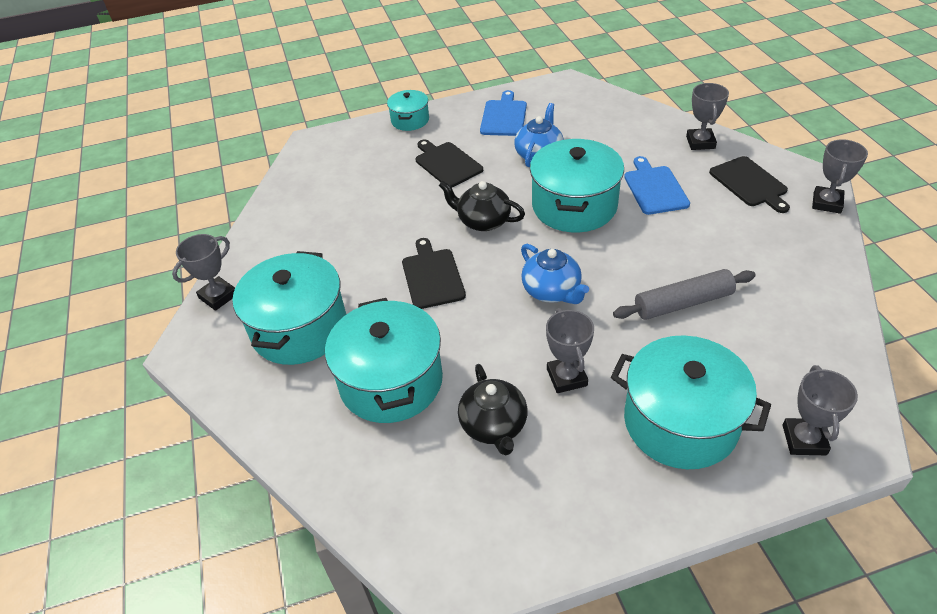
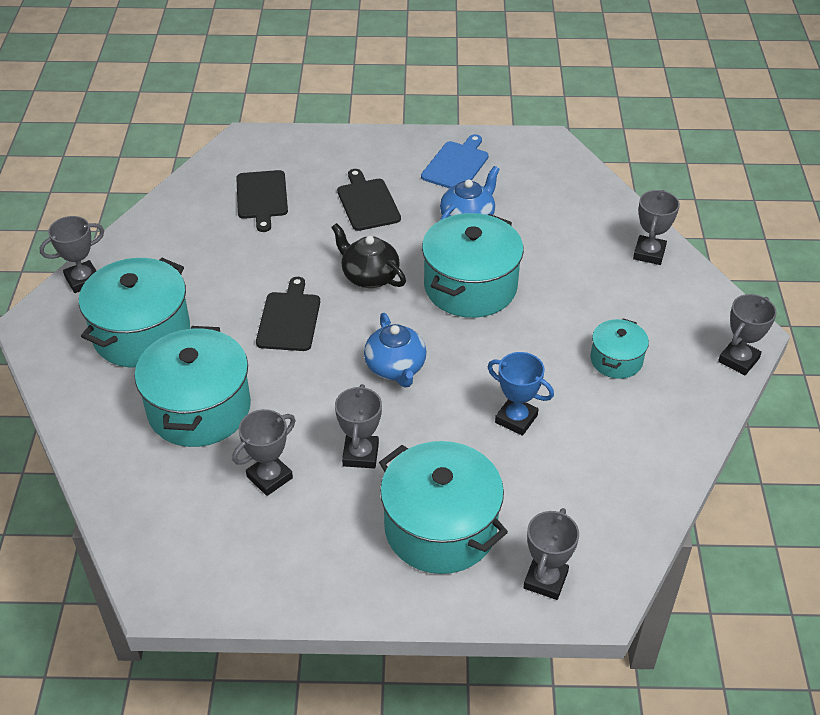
camera: 15 degrees right, 0 degrees up
turquoise pot [387,90,429,131] -> turquoise pot moved to [591,318,649,379]
black teapot [458,364,528,456] -> grey trophy [232,409,295,496]
grey rolling pin [613,269,756,320] -> blue trophy [488,352,554,436]
blue cutting board [624,156,690,215] -> none
black cutting board [709,156,790,213] -> black cutting board moved to [236,170,288,232]

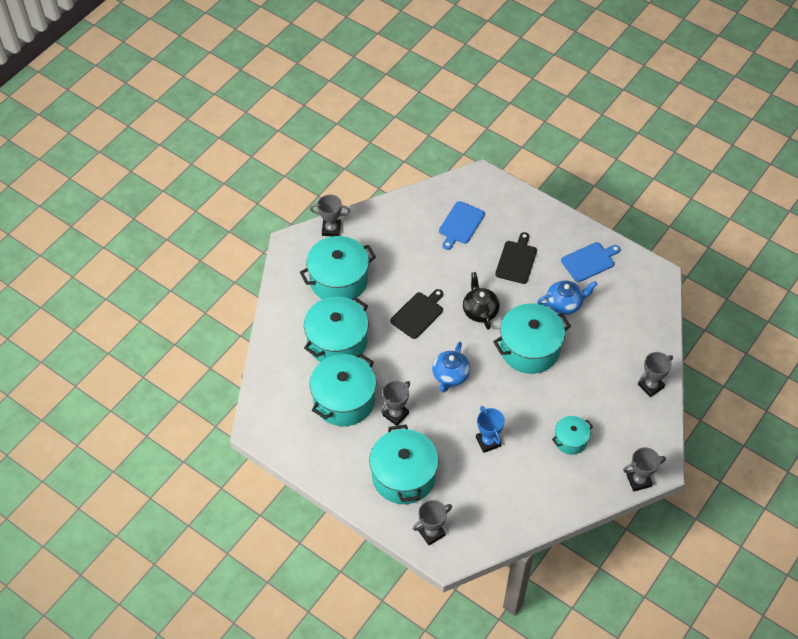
camera: 35 degrees right, 10 degrees up
grey trophy [232,409,295,496] -> turquoise pot [310,353,376,426]
black cutting board [236,170,288,232] -> blue cutting board [439,201,485,250]

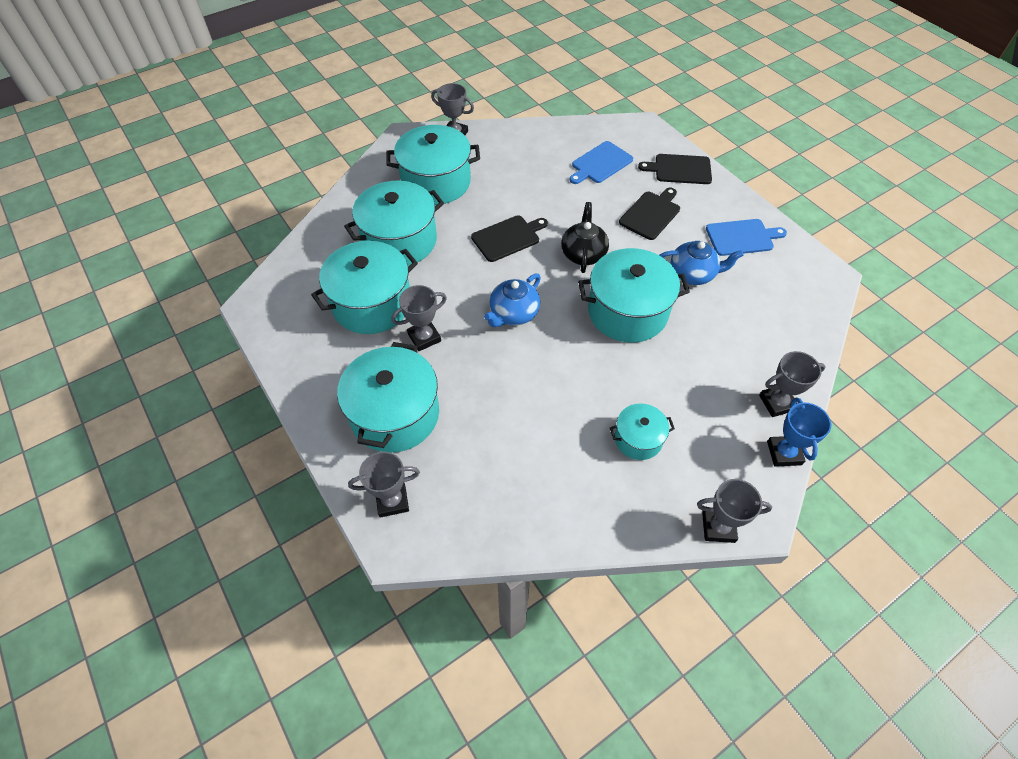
camera: 20 degrees right, 0 degrees up
blue trophy [476,406,505,453] -> blue trophy moved to [767,397,831,467]
none -> black cutting board [638,154,712,184]

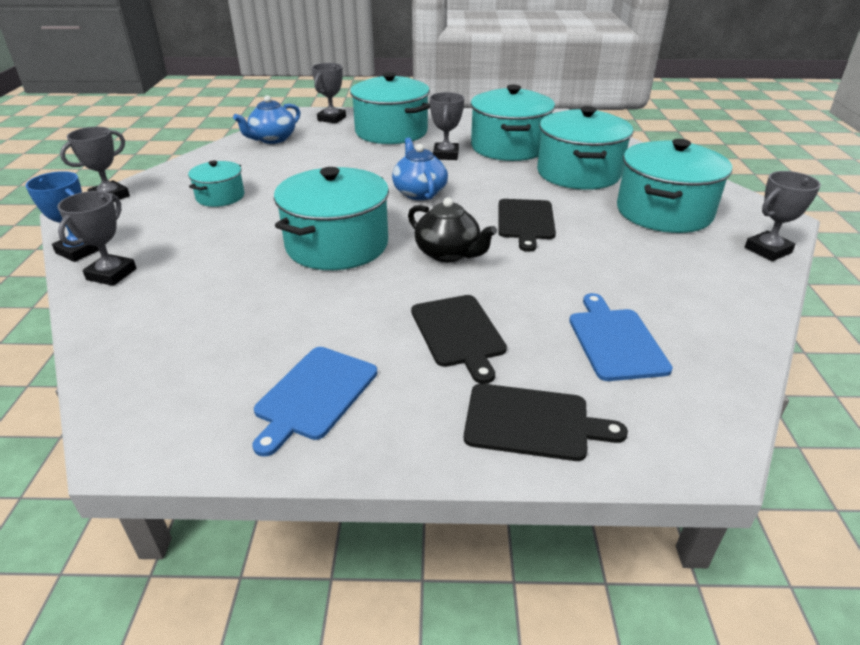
camera: 125 degrees right, 20 degrees down
black cutting board [638,154,712,184] -> black cutting board turned 60 degrees clockwise [464,384,628,461]
blue teapot [660,241,744,285] -> blue teapot moved to [233,95,300,144]

